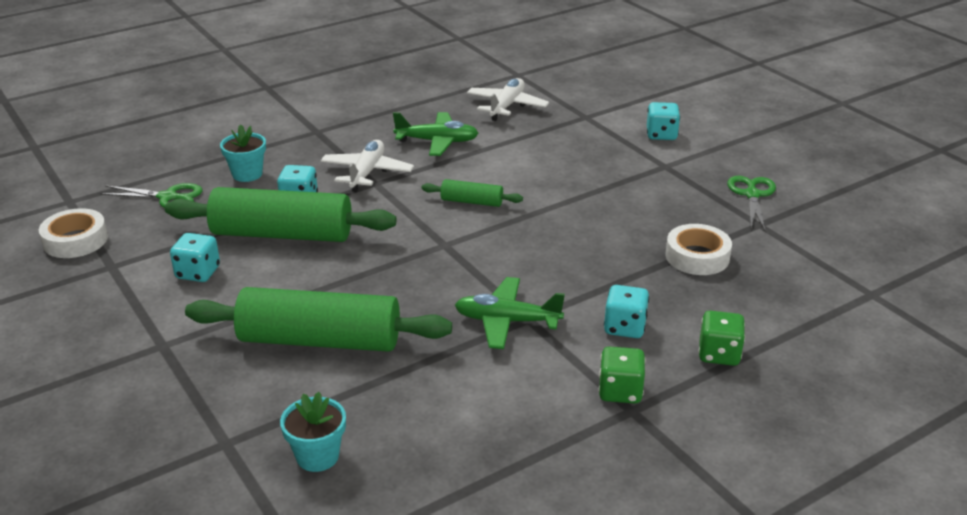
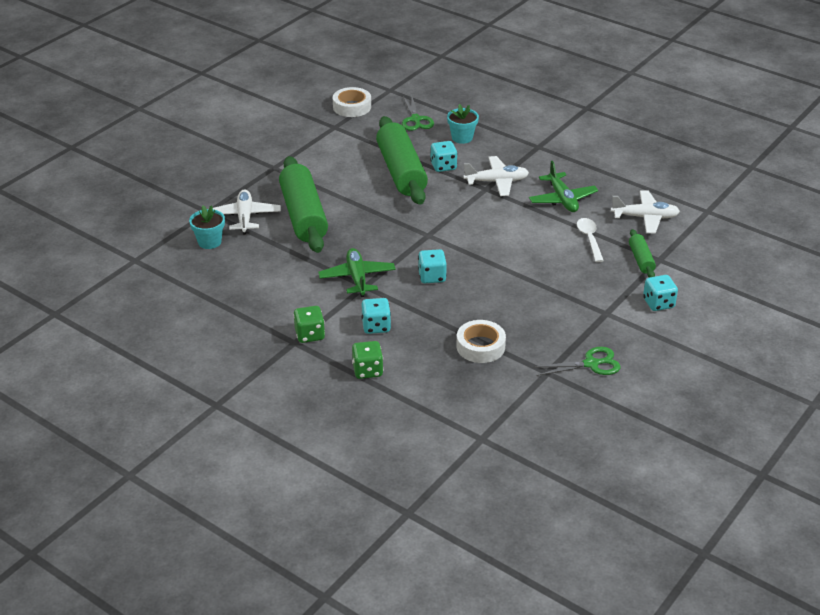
camera: 70 degrees right, 5 degrees up
turquoise dice [170,233,220,282] -> turquoise dice moved to [418,249,447,283]
green rolling pin [422,179,523,207] -> green rolling pin moved to [629,229,656,277]
none -> white plane [213,189,281,234]
none -> white spoon [577,218,604,262]

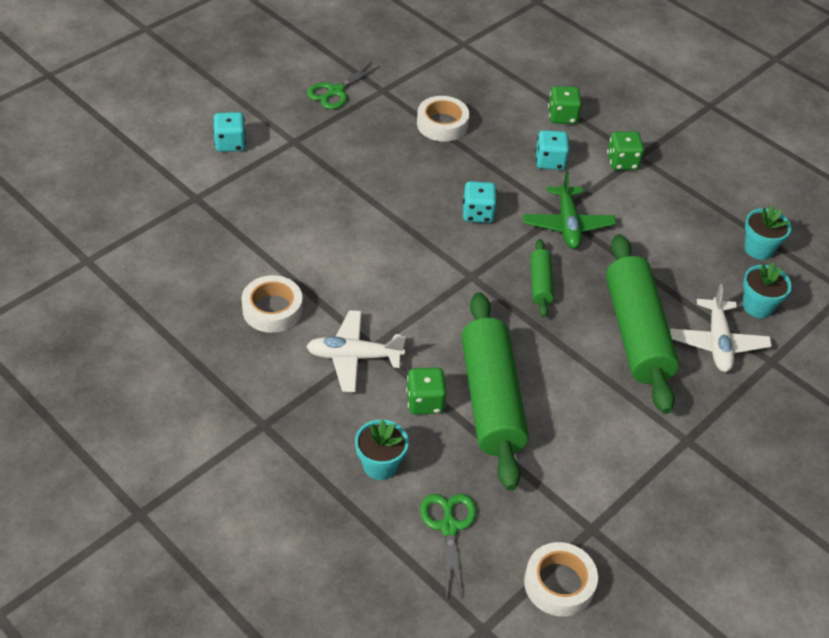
camera: 175 degrees left, 10 degrees up
turquoise dice [430,141,458,172] -> green dice [406,368,446,414]
green plane [529,161,598,212] -> white tape [241,275,303,333]
green scissors [534,347,621,376] -> green scissors turned 45 degrees counterclockwise [307,62,381,109]
white spoon [577,218,604,262] -> none
white plane [611,190,680,233] -> none
green rolling pin [629,229,656,277] -> green rolling pin moved to [530,239,554,317]
none -> turquoise flower pot [744,206,791,260]

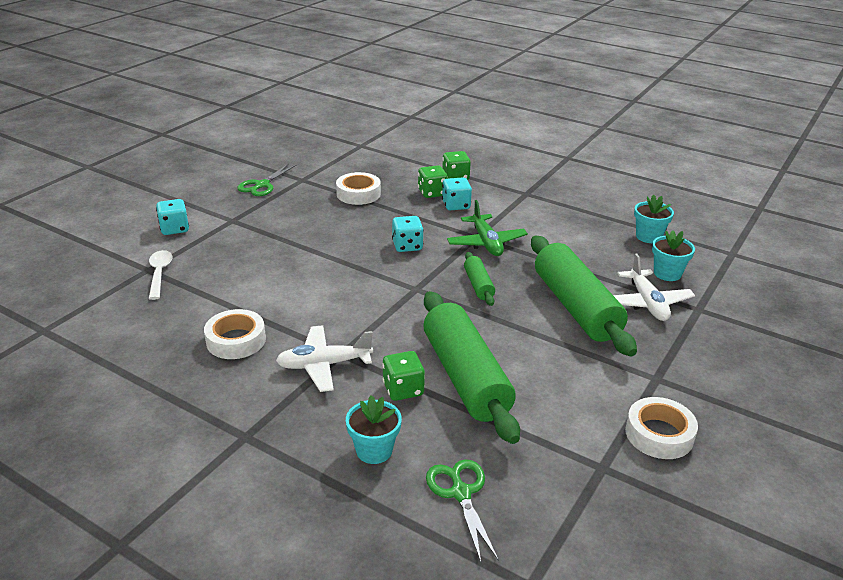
camera: 10 degrees left, 15 degrees down
white tape [524,542,598,617] -> white tape moved to [625,397,698,459]
green dice [607,131,644,170] -> green dice moved to [418,165,448,198]
none -> white spoon [149,250,173,300]

